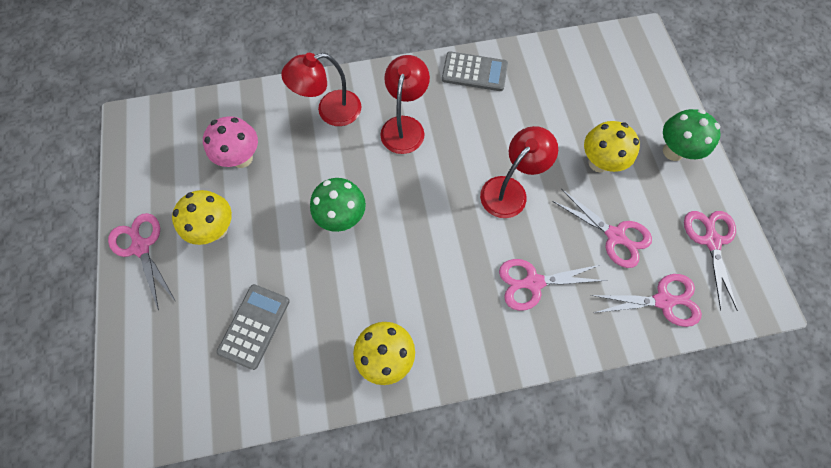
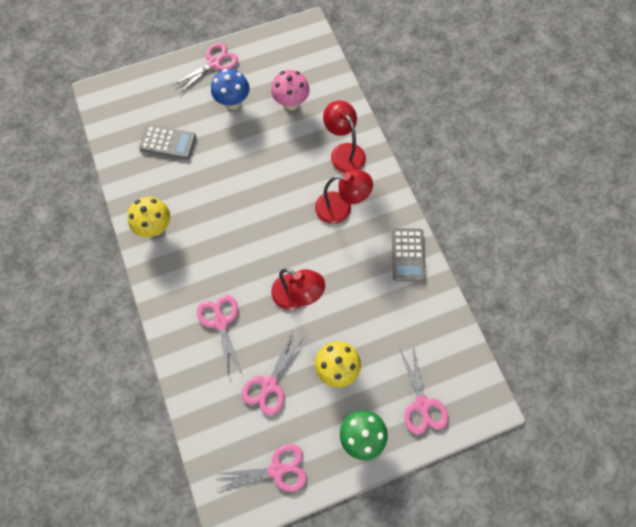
camera: 80 degrees right, 0 degrees up
yellow mushroom [172,190,232,245] -> blue mushroom [211,69,249,110]
green mushroom [310,178,366,232] -> none
pink scissors [590,274,702,327] -> pink scissors moved to [400,346,448,435]

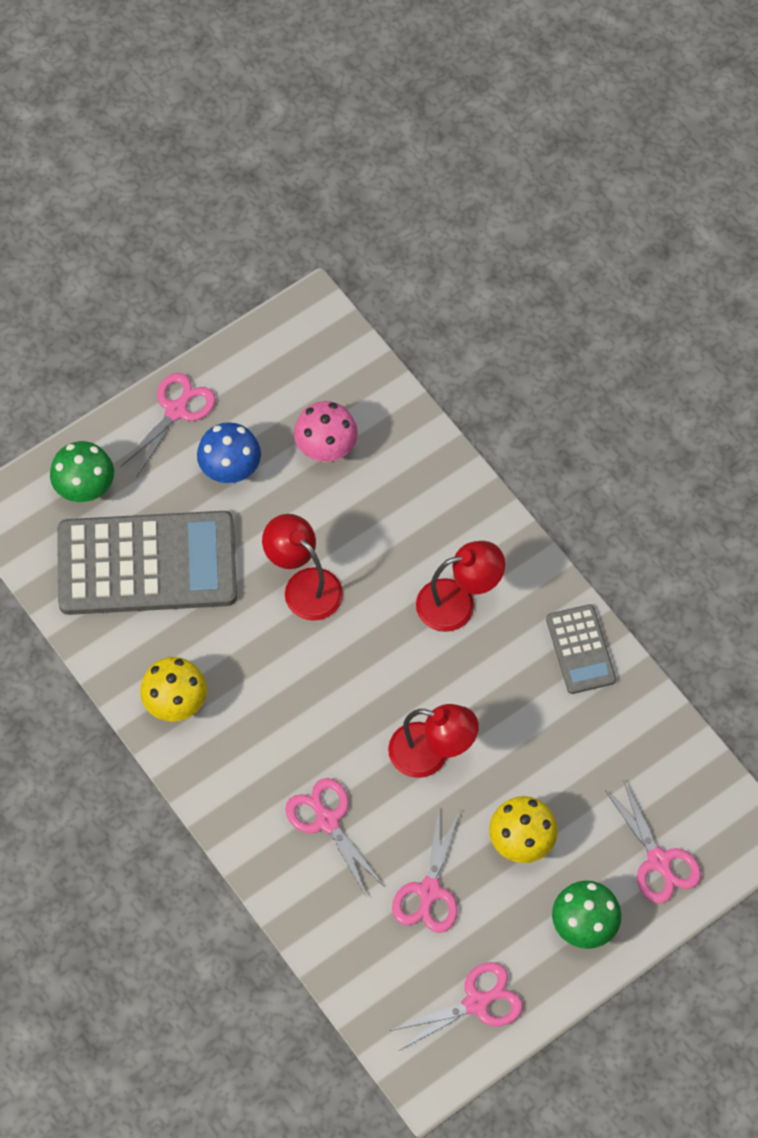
camera: 15 degrees left, 5 degrees down
grey calculator [139,125,196,160] -> grey calculator [57,511,237,615], size x2.04
red lamp [323,100,366,173] -> red lamp moved to [262,514,343,621]
none -> green mushroom [50,441,114,502]

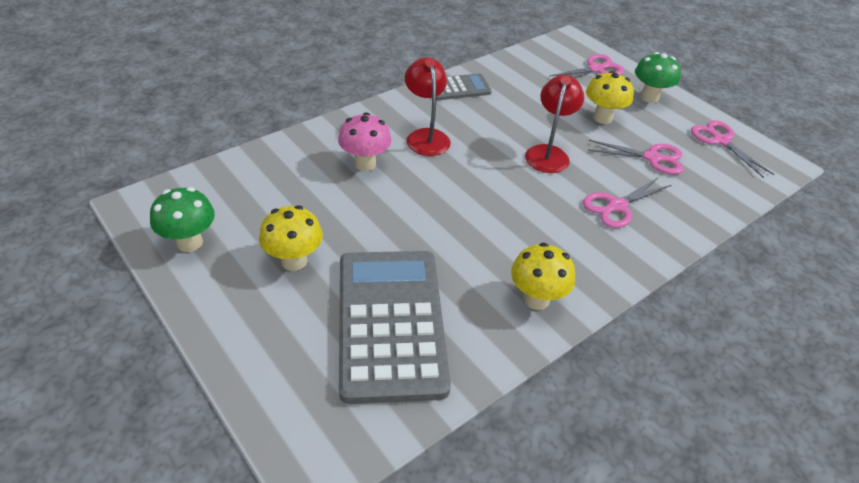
camera: 95 degrees left, 20 degrees down
green mushroom [50,441,114,502] -> green mushroom moved to [150,187,215,252]
pink scissors [120,373,216,476] -> none
blue mushroom [197,422,261,484] -> yellow mushroom [259,205,323,271]
red lamp [262,514,343,621] -> none
pink mushroom [294,401,358,462] -> pink mushroom moved to [338,112,391,171]

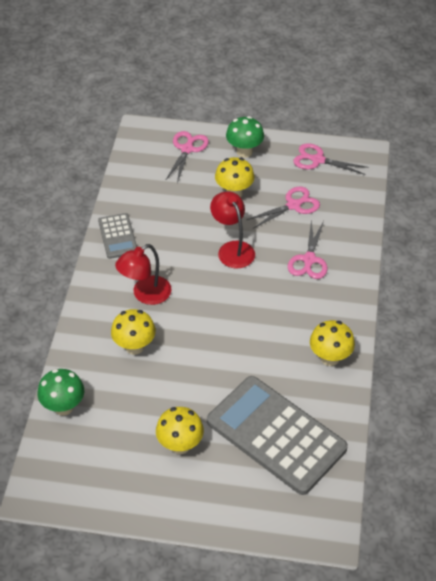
camera: 40 degrees left, 5 degrees up
green mushroom [150,187,215,252] -> green mushroom moved to [37,369,84,416]
pink mushroom [338,112,391,171] -> yellow mushroom [111,309,156,355]
red lamp [405,57,451,156] -> red lamp turned 75 degrees counterclockwise [115,244,172,305]
grey calculator [436,73,492,100] -> grey calculator turned 135 degrees clockwise [98,213,137,259]

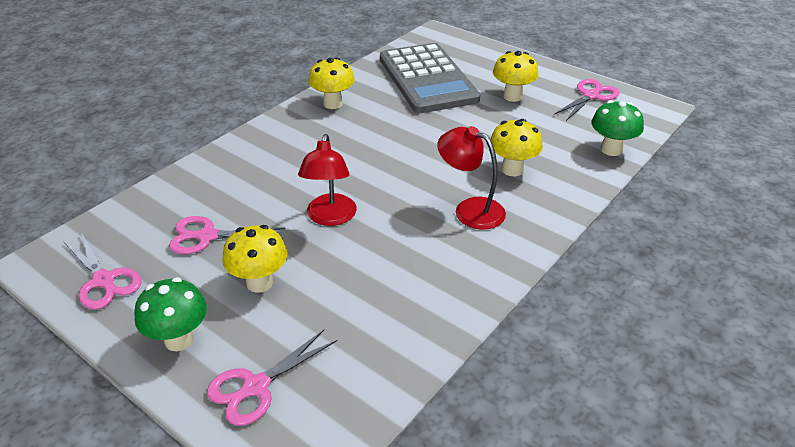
camera: 150 degrees left, 10 degrees down
grey calculator [98,213,137,259] -> none
red lamp [115,244,172,305] -> red lamp turned 135 degrees counterclockwise [437,126,506,230]
pink scissors [288,219,328,279] -> pink scissors moved to [554,79,620,121]

